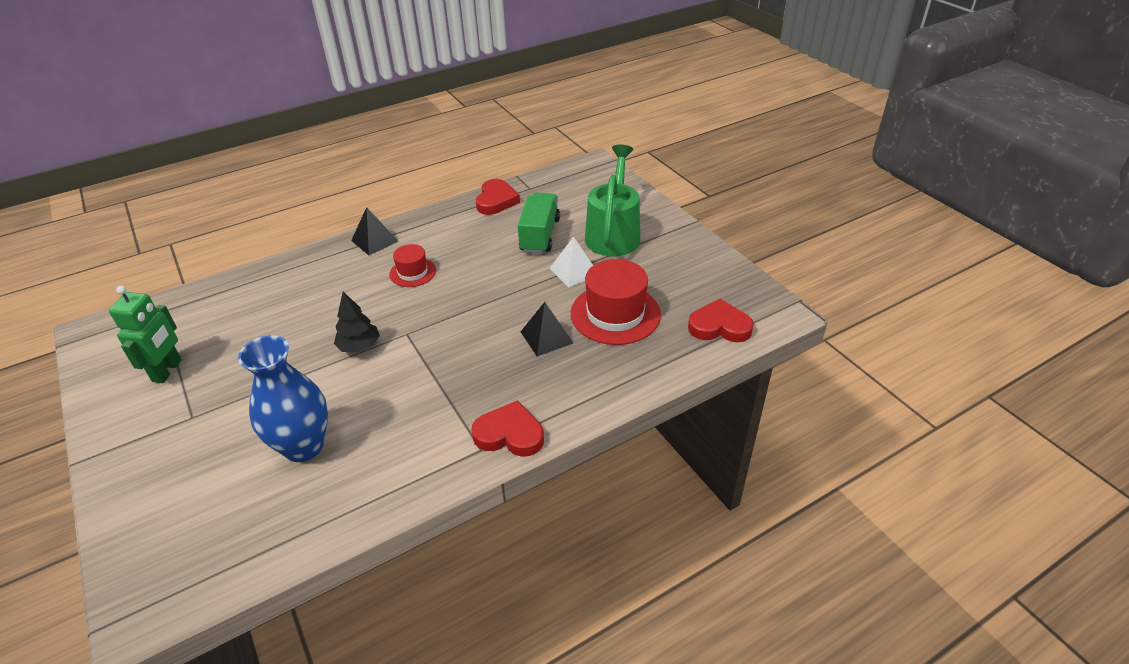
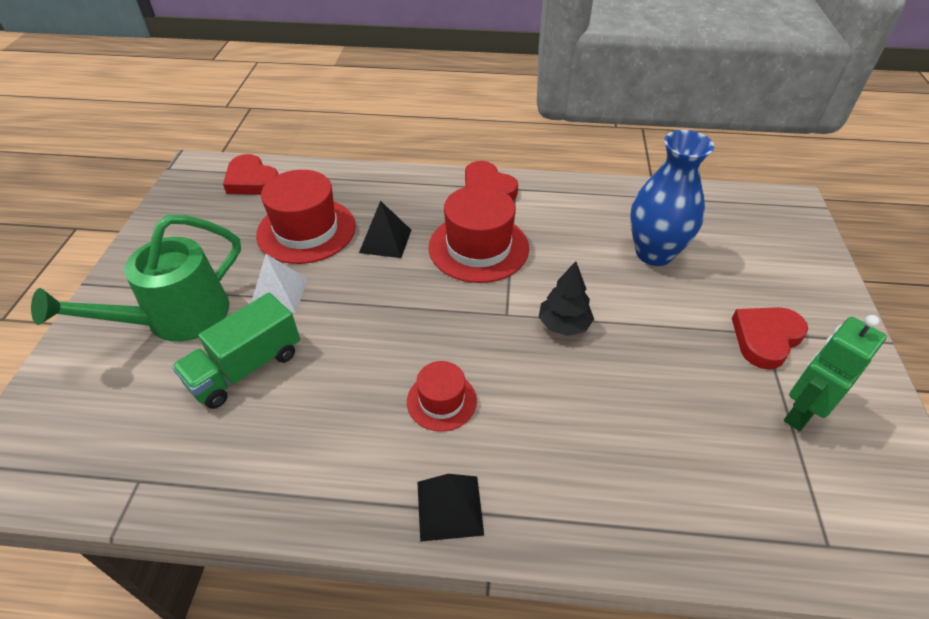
camera: 145 degrees left, 5 degrees up
red heart [476,179,520,215] -> red heart moved to [732,307,808,370]
none -> red hat [428,185,529,283]

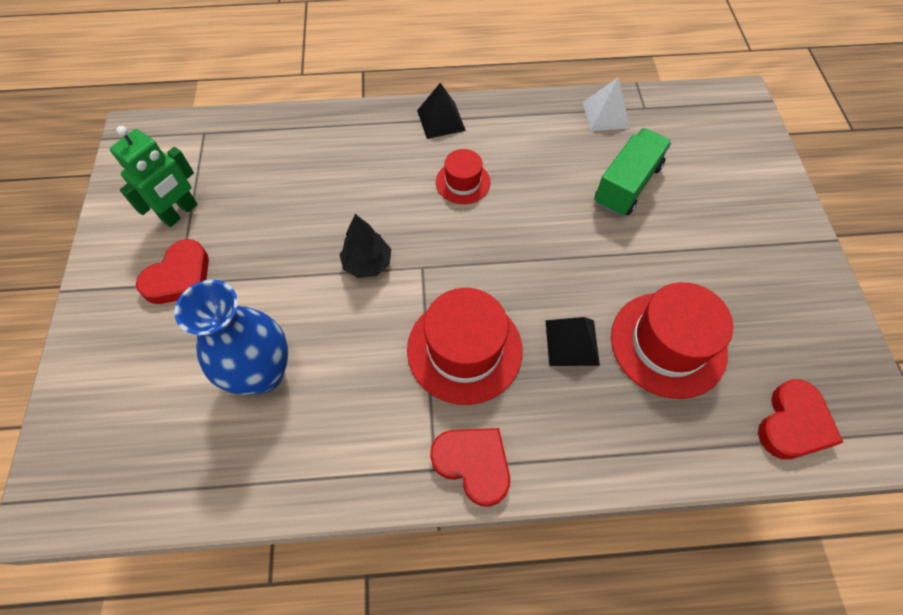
camera: 170 degrees right, 15 degrees up
green watering can [31,215,241,342] -> none
red heart [223,154,279,195] -> red heart turned 90 degrees clockwise [758,379,843,459]
white pyramid [251,254,308,313] -> white pyramid moved to [583,78,630,131]

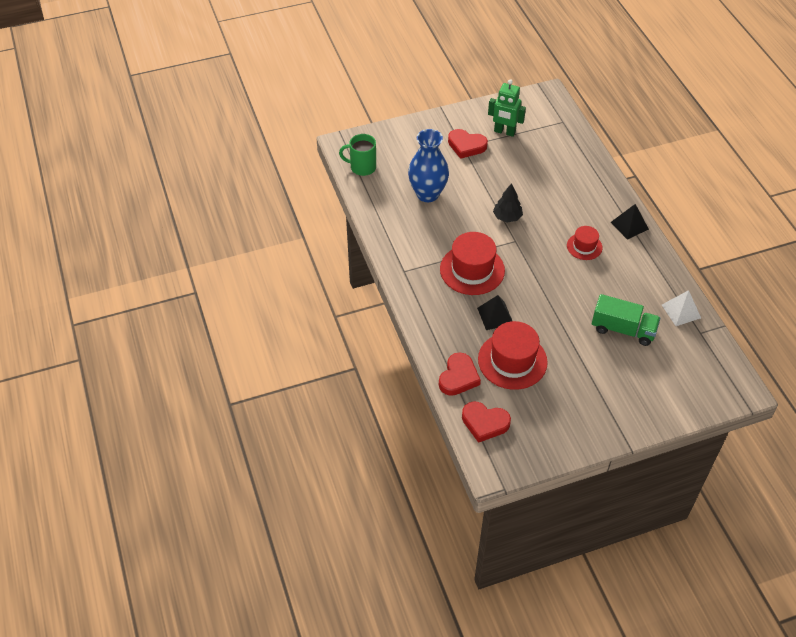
camera: 75 degrees right, 10 degrees down
red heart [430,428,510,507] -> red heart moved to [439,352,481,396]
none -> green mug [339,134,376,176]

